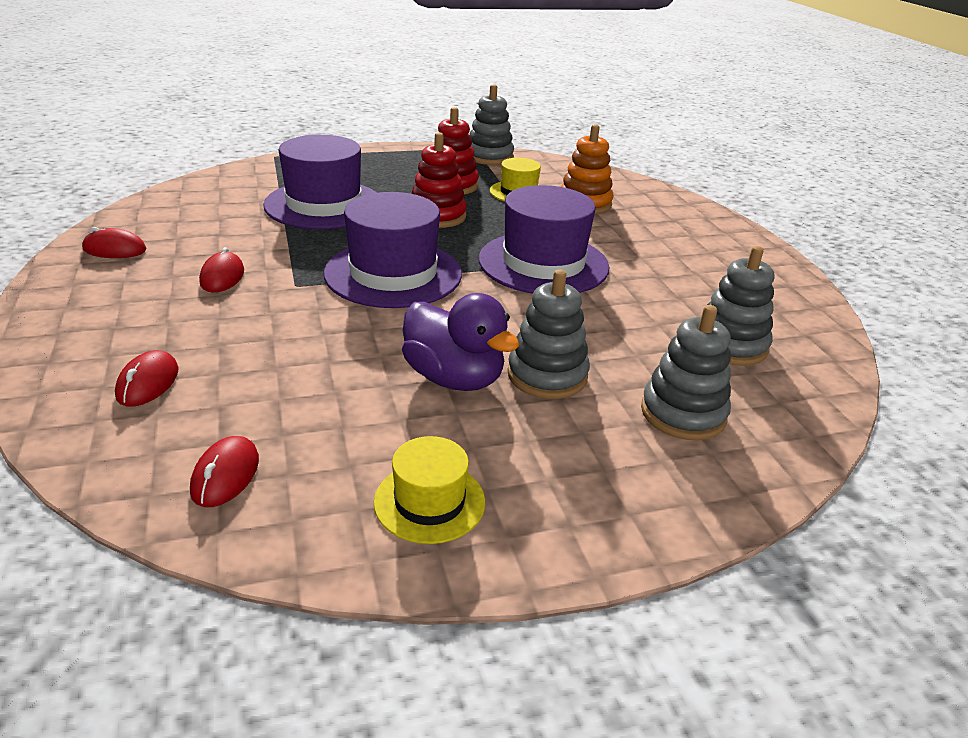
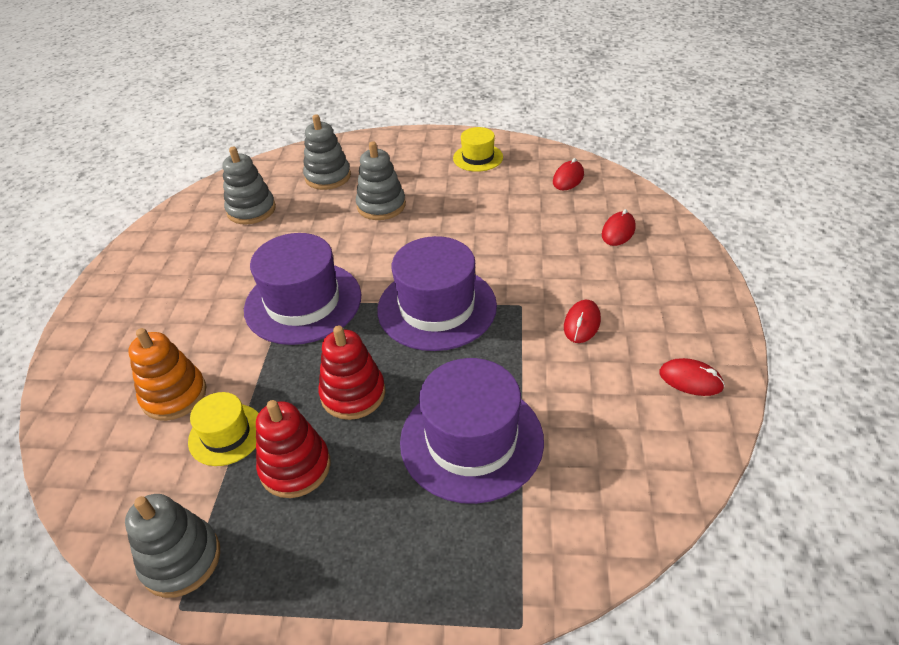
camera: 155 degrees left, 10 degrees up
purple duck [402,293,520,391] -> none

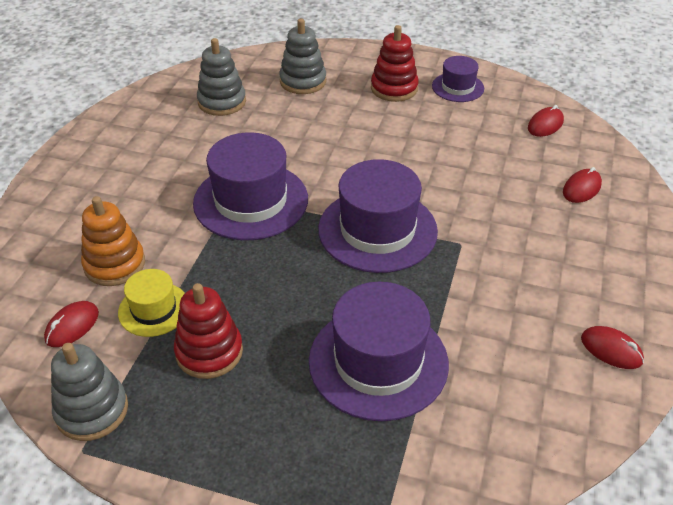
camera: 10 degrees right, 0 degrees up
red stacking toy [319,325,385,420] -> red stacking toy moved to [371,25,419,102]
grey stacking toy [356,141,406,220] -> none
yellow hat [453,127,503,172] -> purple hat [432,56,484,102]
red mouse [564,300,601,343] -> red mouse moved to [44,301,99,347]

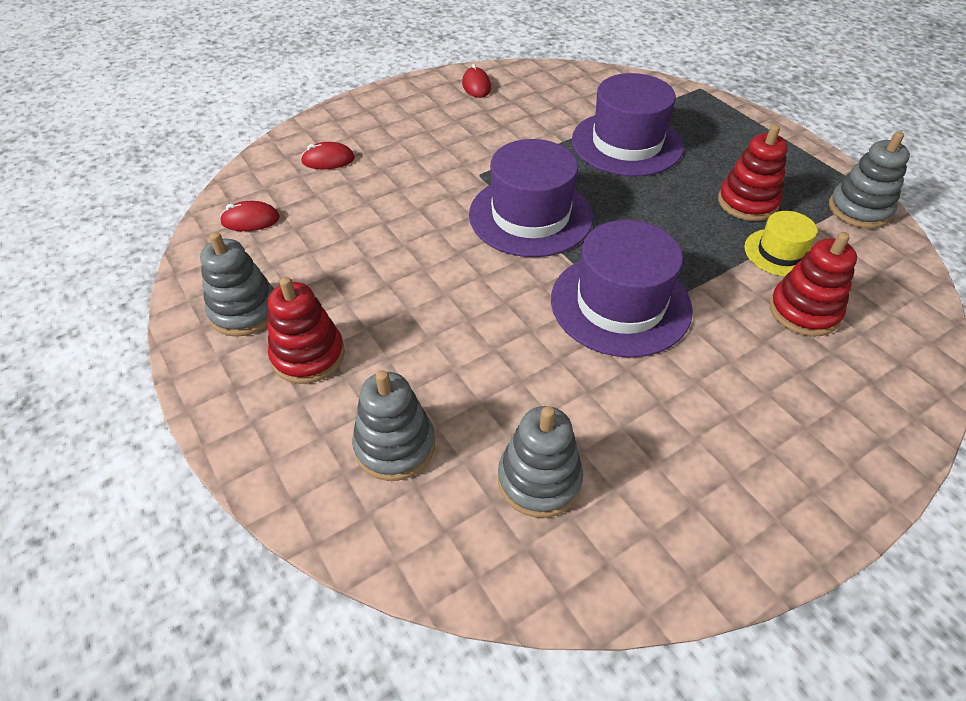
camera: 140 degrees left, 5 degrees up
red mouse [44,301,99,347] -> none
orange stacking toy [81,196,145,286] -> red stacking toy [769,232,857,336]
purple hat [432,56,484,102] -> grey stacking toy [200,232,274,337]

